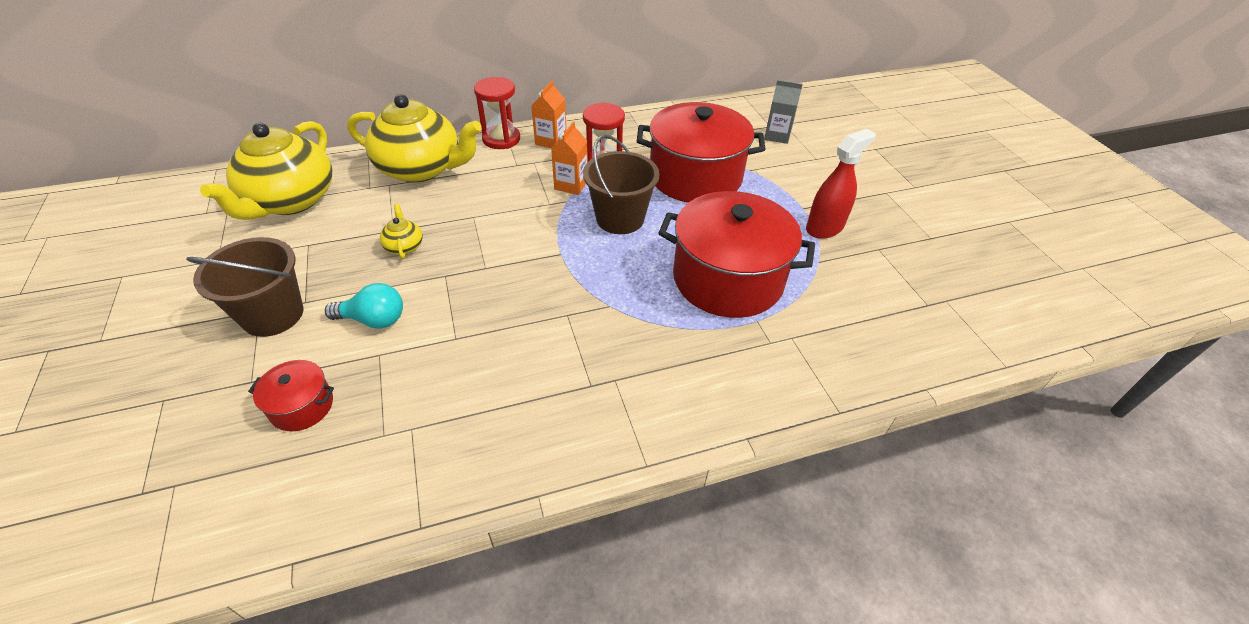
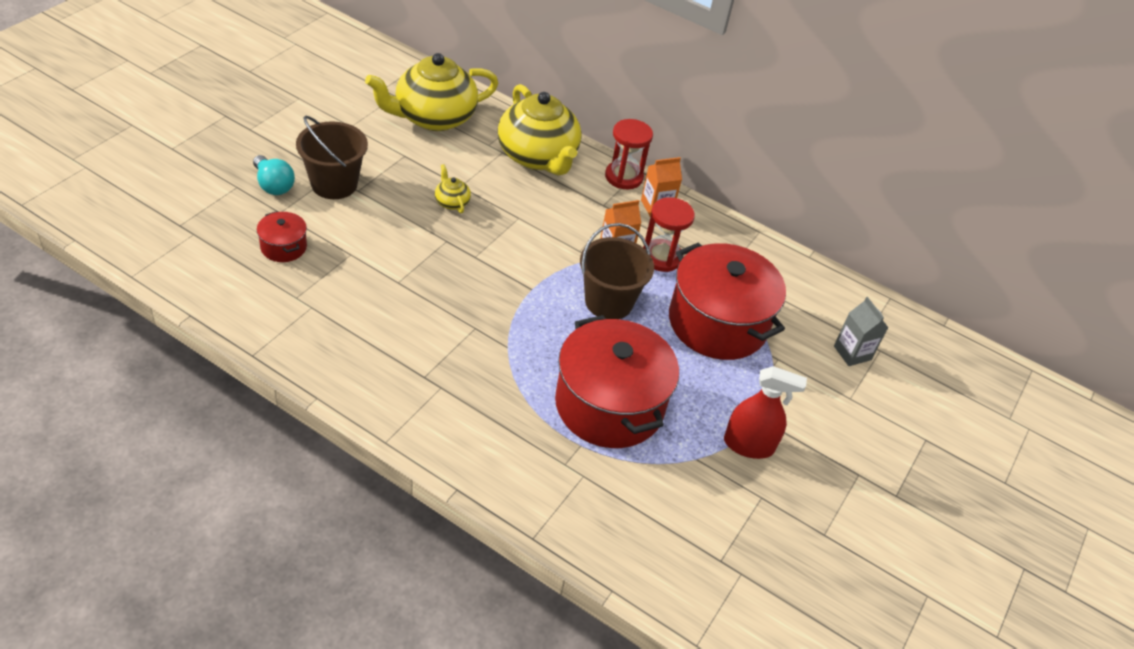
camera: 45 degrees right, 0 degrees up
turquoise light bulb [325,283,403,329] -> turquoise light bulb moved to [253,155,295,195]
yellow teapot [380,203,423,259] -> yellow teapot turned 60 degrees counterclockwise [435,164,471,213]

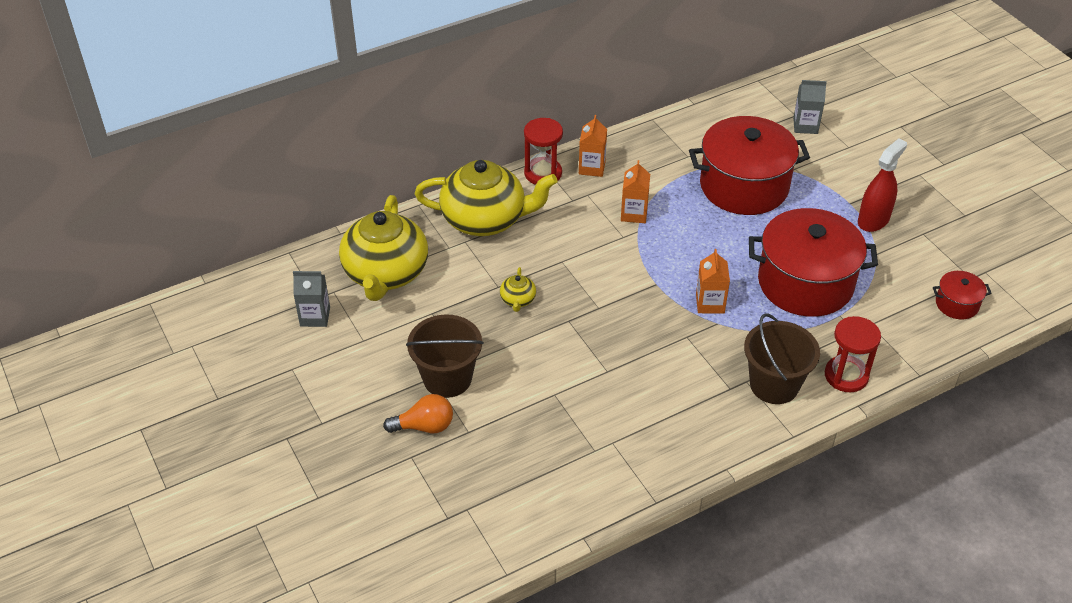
camera: 55 degrees left, 0 degrees up
turquoise light bulb [253,155,295,195] -> orange light bulb [383,394,453,433]
red pot [257,211,307,262] -> red pot moved to [933,271,992,319]
yellow teapot [435,164,471,213] -> yellow teapot turned 90 degrees counterclockwise [500,267,536,312]
brown bucket [580,223,654,319] -> brown bucket moved to [744,313,820,404]
red hourglass [643,197,695,272] -> red hourglass moved to [825,316,881,392]
none -> grey carton [293,271,330,327]
none -> orange carton [696,249,730,313]

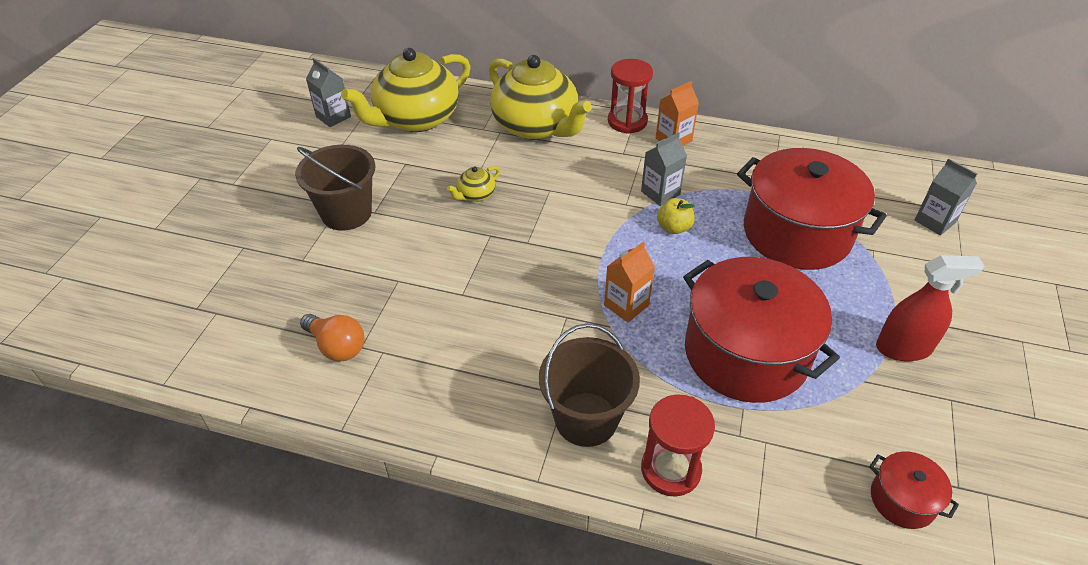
camera: 45 degrees right, 0 degrees up
orange light bulb [383,394,453,433] -> orange light bulb moved to [300,314,364,361]
orange carton [621,160,650,223] -> grey carton [641,132,687,206]
none -> yellow apple [657,198,695,234]

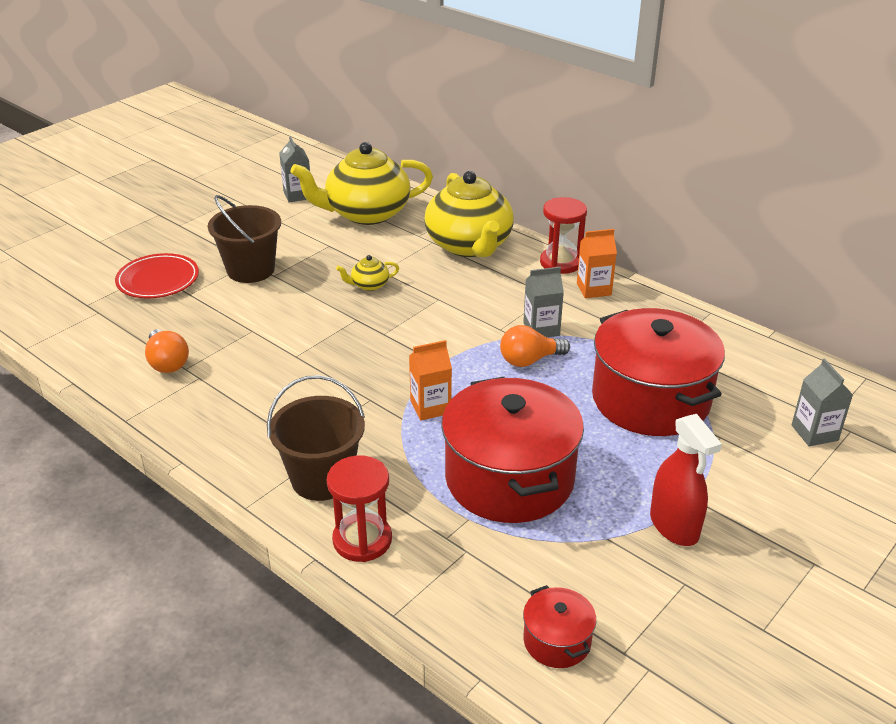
camera: 25 degrees right, 10 degrees down
yellow apple [657,198,695,234] -> orange light bulb [500,325,570,367]
red spray bottle [876,255,984,361] -> red spray bottle turned 45 degrees clockwise [650,414,722,546]
none -> red plate [115,253,199,298]

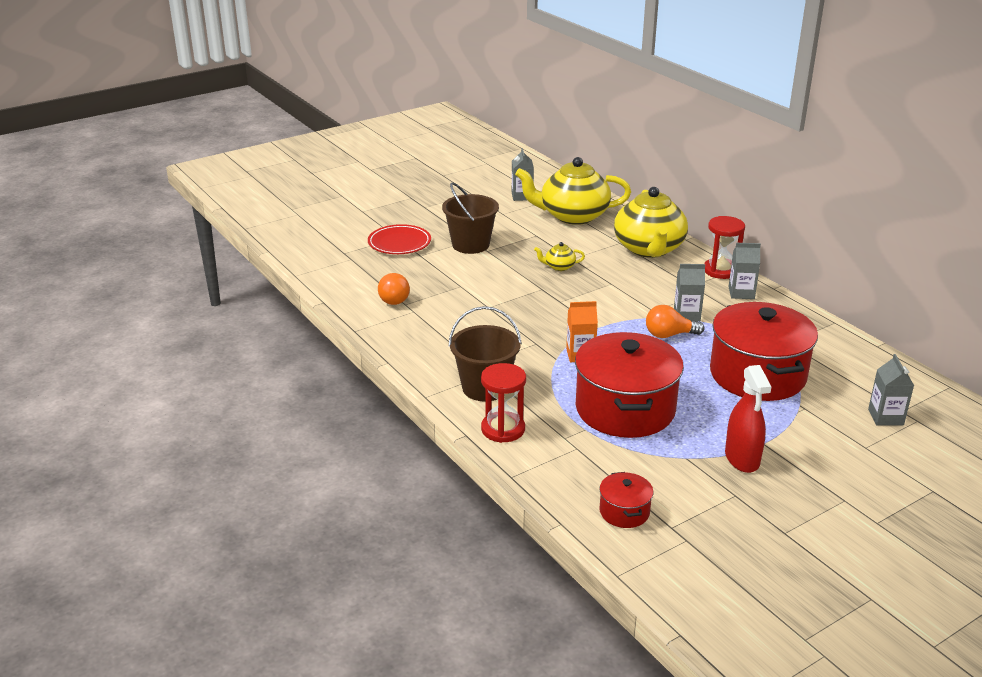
camera: 15 degrees right, 5 degrees down
orange carton [577,229,617,298] -> grey carton [729,243,761,299]

